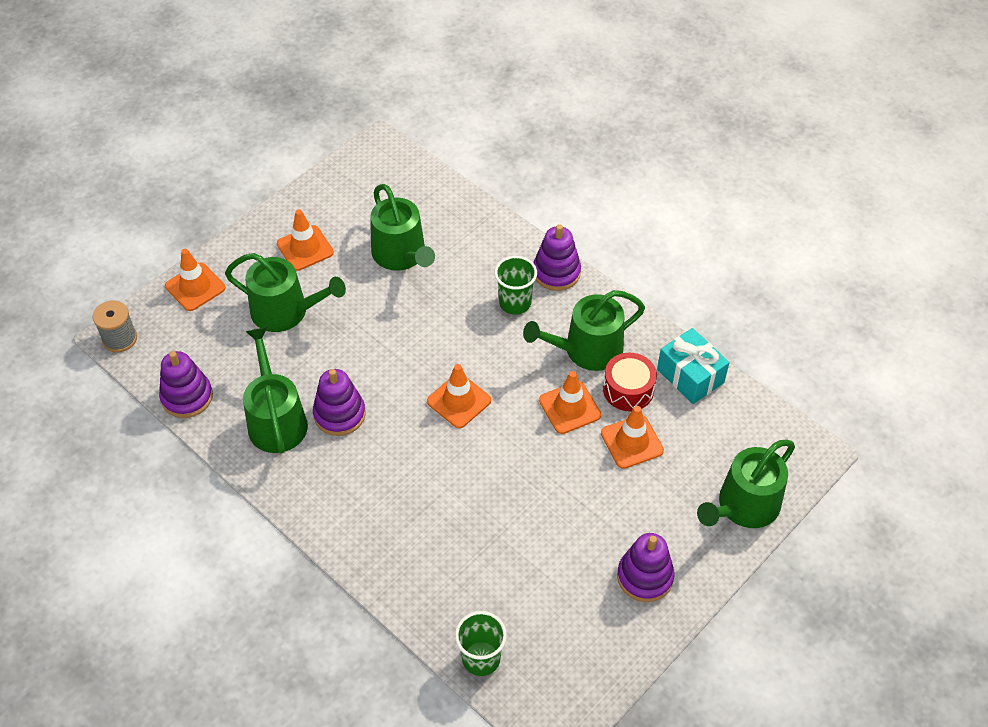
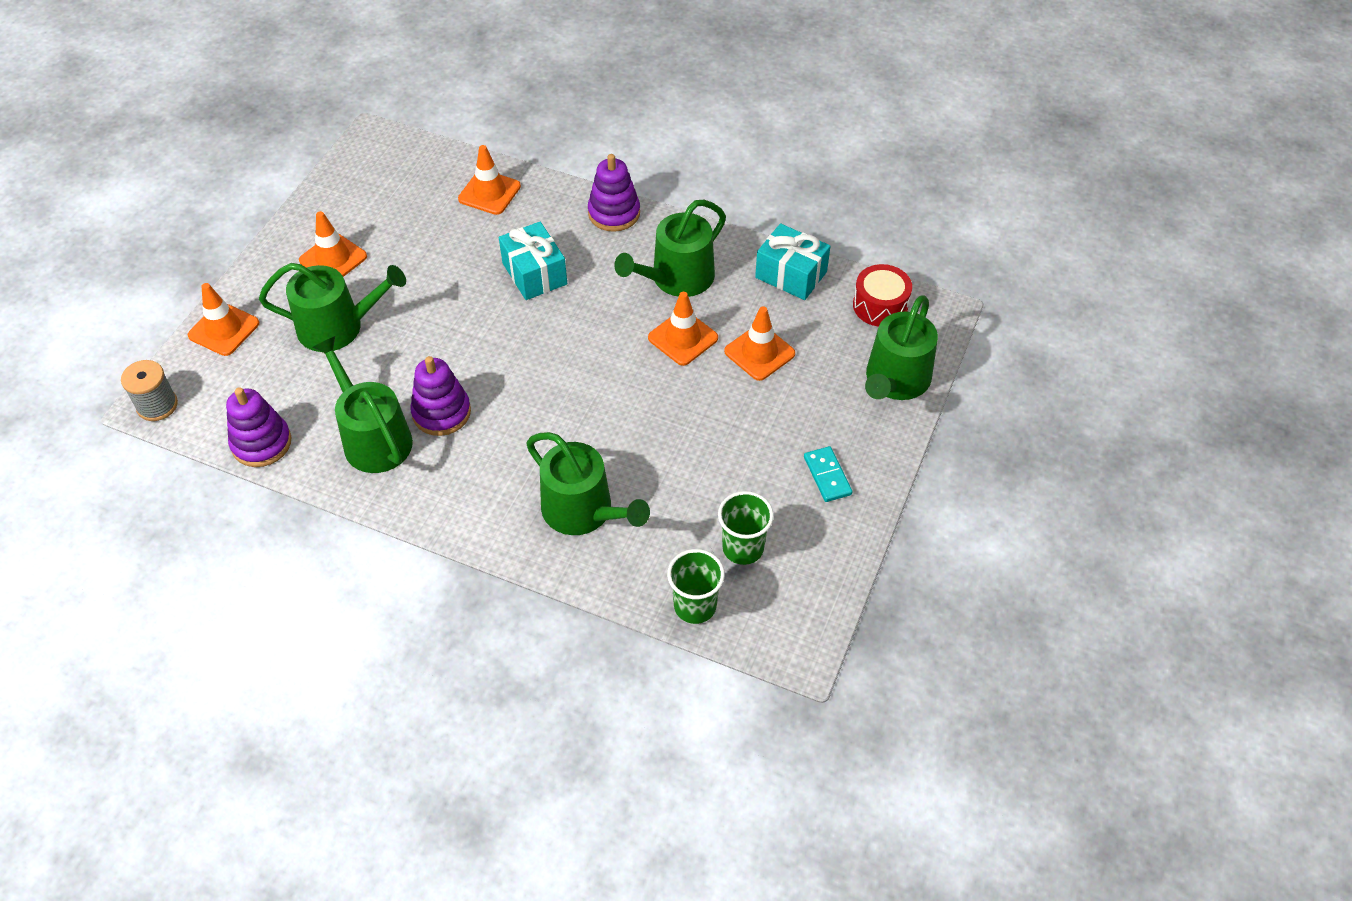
camera: 20 degrees left, 0 degrees up
green watering can [371,184,435,271] -> green watering can moved to [526,432,650,535]
orange traffic cone [427,364,491,428] -> orange traffic cone moved to [458,145,521,215]
green cup [495,256,537,315] -> green cup moved to [718,491,774,565]
red drum [603,353,657,411] -> red drum moved to [853,264,912,326]
purple stacking toy [617,533,675,602] -> turquoise domino [804,446,852,502]
none -> turquoise gift [499,222,567,300]

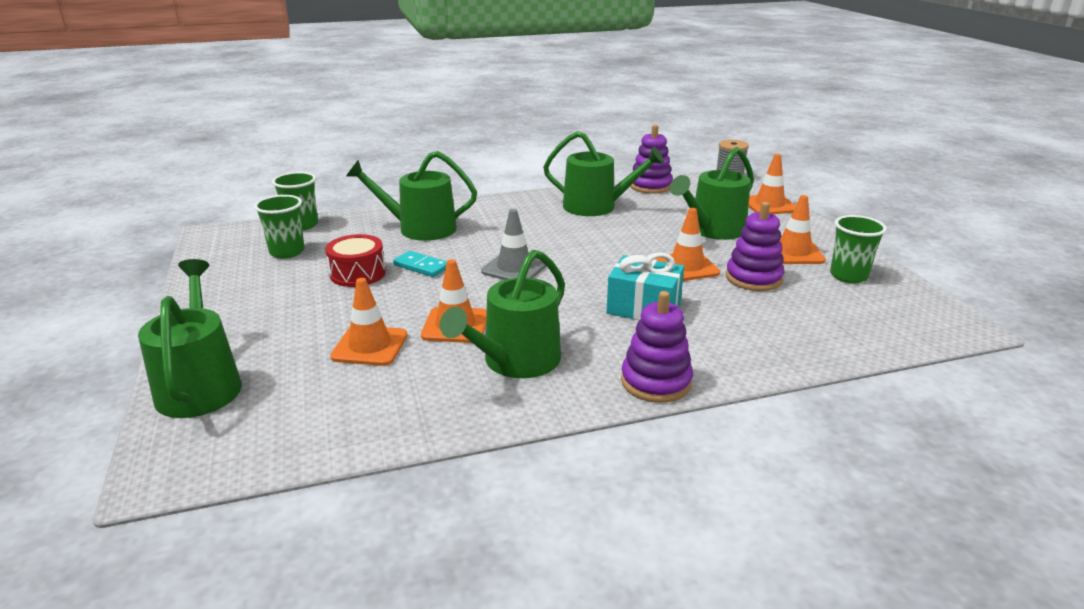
camera: 140 degrees right, 25 degrees down
purple stacking toy [410,356,471,436] -> purple stacking toy moved to [726,202,785,291]
orange traffic cone [458,145,521,215] -> orange traffic cone moved to [655,208,720,281]
green watering can [614,200,726,297] -> green watering can turned 150 degrees counterclockwise [440,250,565,378]
turquoise gift [755,223,830,300] -> none
turquoise domino [804,446,852,502] -> turquoise domino moved to [393,251,447,277]
red drum [853,264,912,326] -> red drum moved to [325,234,386,287]
none -> grey traffic cone [481,209,546,280]
none -> green cup [830,215,887,283]

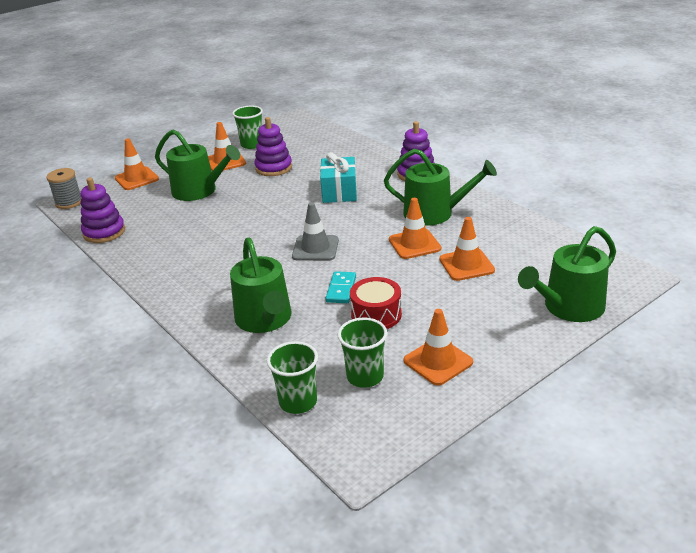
camera: 110 degrees left, 5 degrees up
green watering can [543,131,664,216] -> none
orange traffic cone [655,208,720,281] -> orange traffic cone moved to [404,309,473,386]

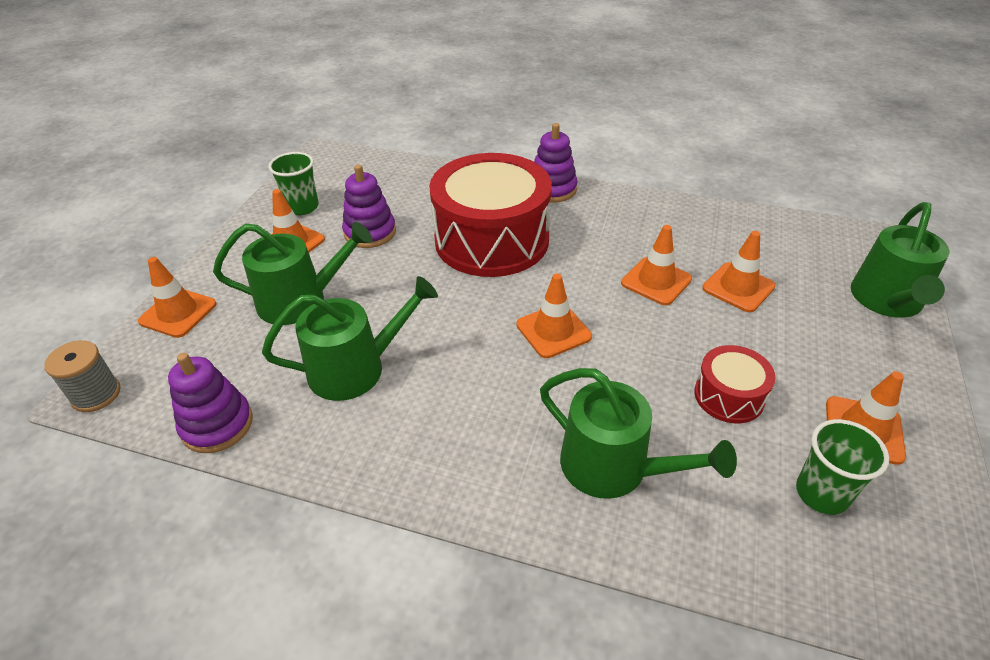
camera: 35 degrees left, 10 degrees up
green cup [267,341,318,414] -> none
grey traffic cone [292,202,339,261] -> orange traffic cone [516,273,592,358]
turquoise gift [320,152,357,203] -> red drum [429,153,552,277]
turquoise domino [325,271,356,303] -> none
green watering can [384,149,497,226] -> green watering can moved to [262,276,438,401]

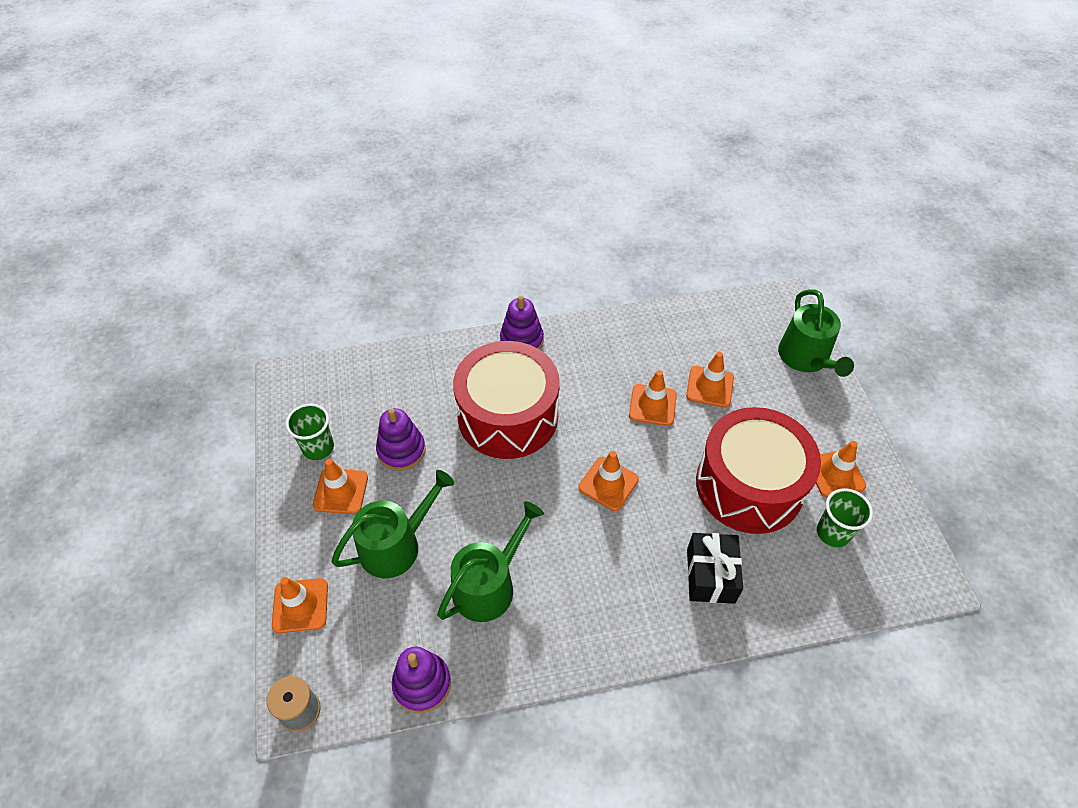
camera: 30 degrees left, 10 degrees up
green watering can [540,368,737,499] -> black gift [687,533,743,604]
red drum [694,345,775,423] -> red drum [696,407,821,534], size x2.17

